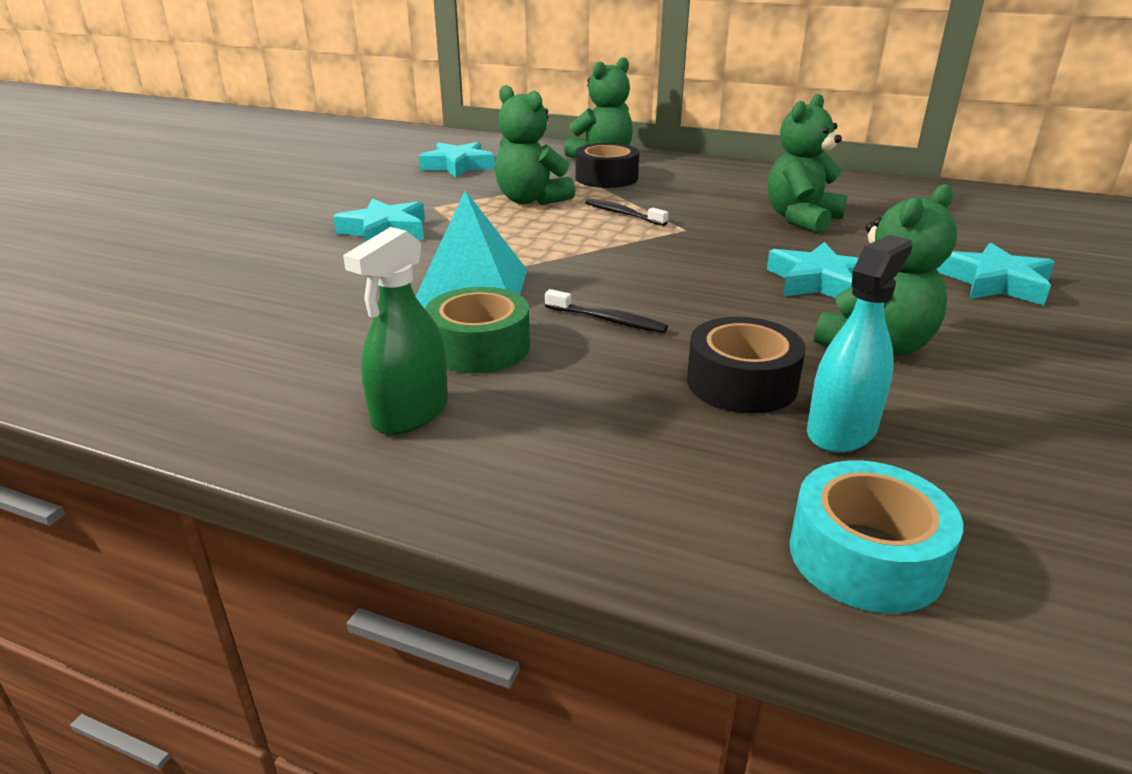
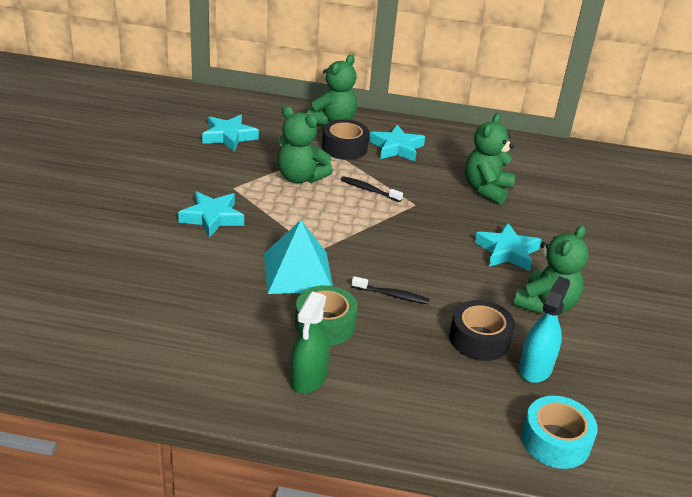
camera: 15 degrees left, 5 degrees up
turquoise star [937,243,1055,305] -> turquoise star moved to [369,125,425,162]

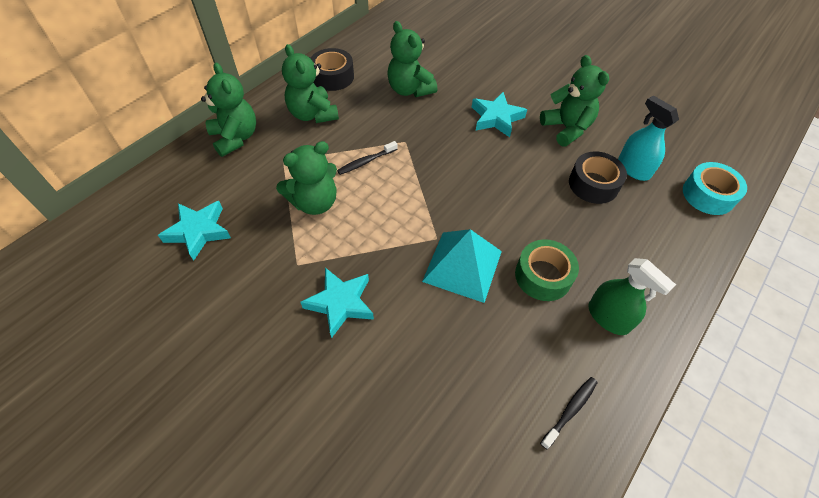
camera: 60 degrees left, 20 degrees up
black tape [322,120,369,160] -> black tape moved to [311,48,354,91]
black toothbrush [352,276,430,304] -> black toothbrush moved to [540,377,598,449]
turquoise star [369,125,425,162] -> green teddy bear [282,44,339,123]

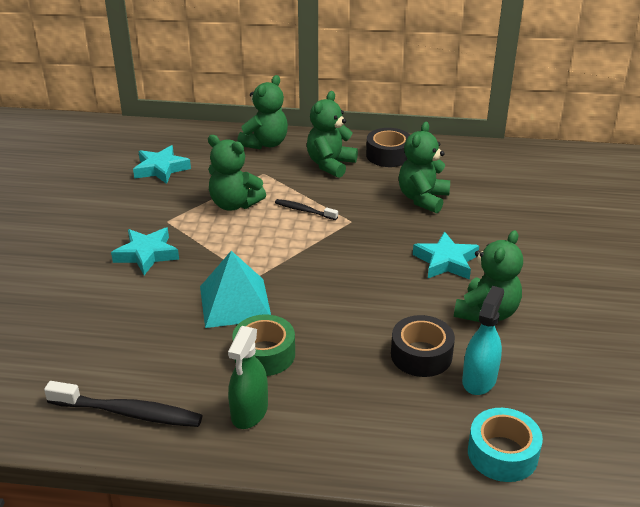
camera: 60 degrees right, 20 degrees down
black toothbrush [540,377,598,449] -> black toothbrush [44,381,202,427], size x1.76

